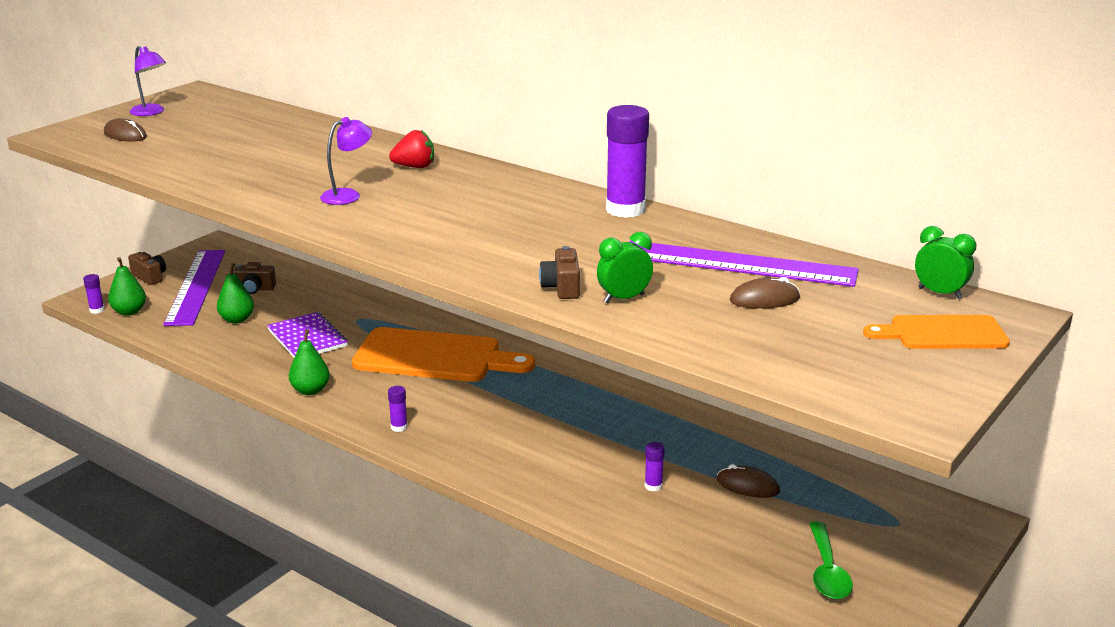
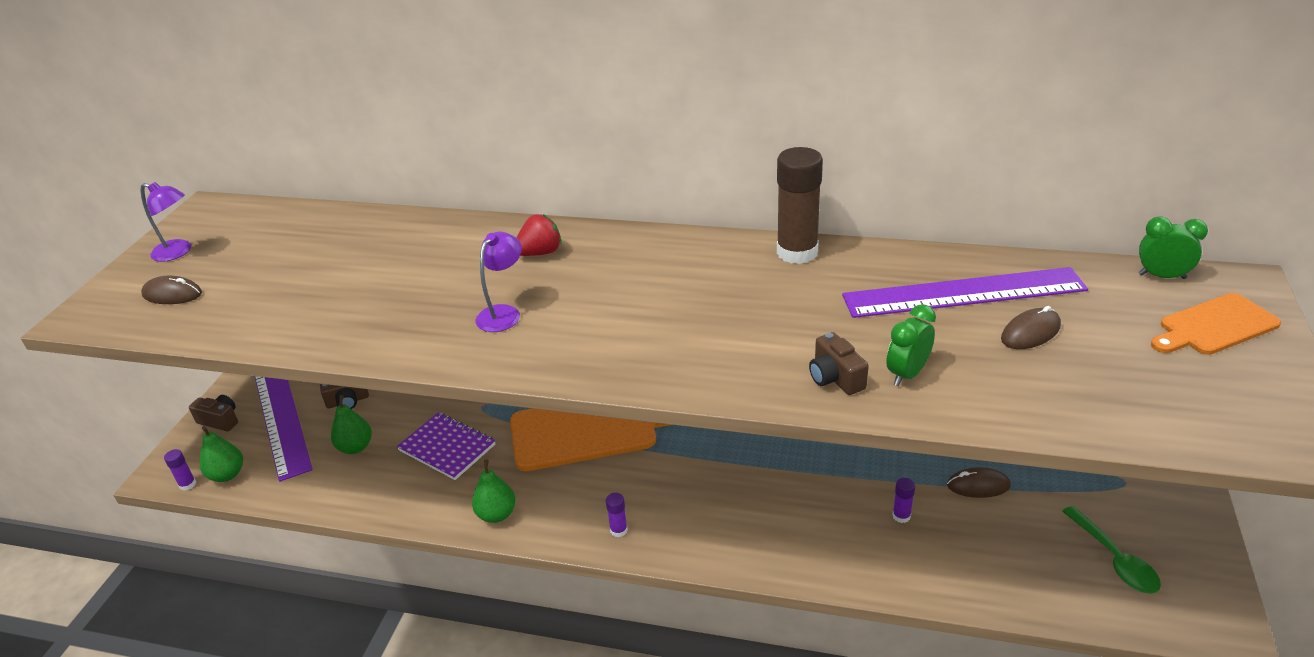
camera: 20 degrees left, 10 degrees up
purple glue stick [606,105,649,218] -> brown glue stick [777,147,823,264]

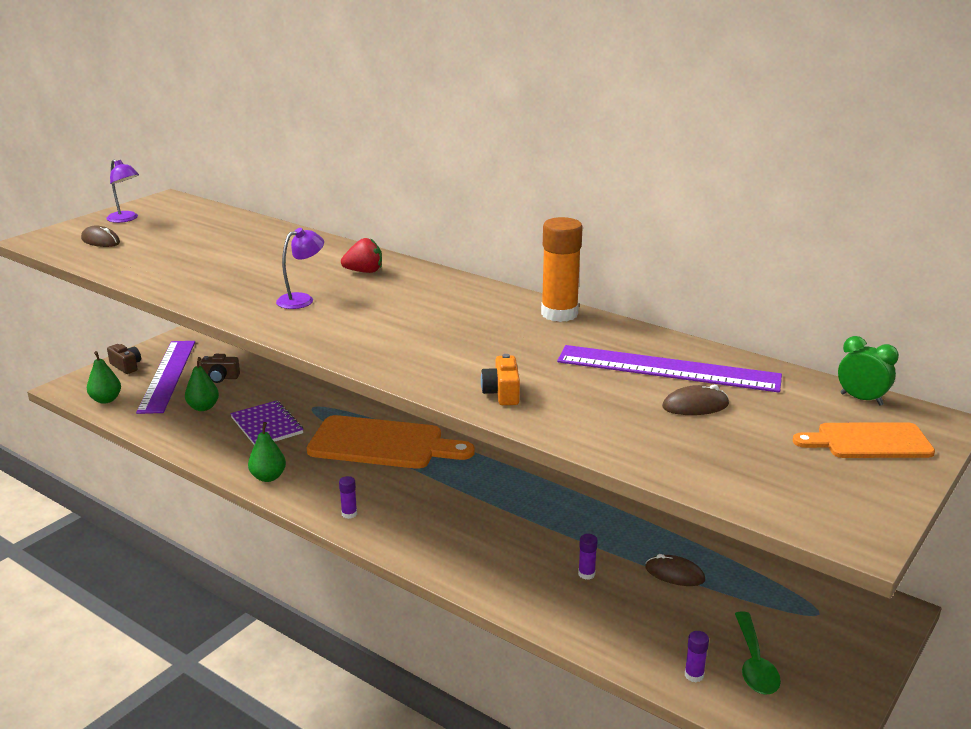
camera: 20 degrees right, 10 degrees down
purple glue stick [164,449,196,491] -> purple glue stick moved to [685,631,709,682]
brown glue stick [777,147,823,264] -> orange glue stick [541,217,583,322]
brown camera [809,332,869,395] -> orange camera [481,354,520,405]
green clock [886,304,936,386] -> none

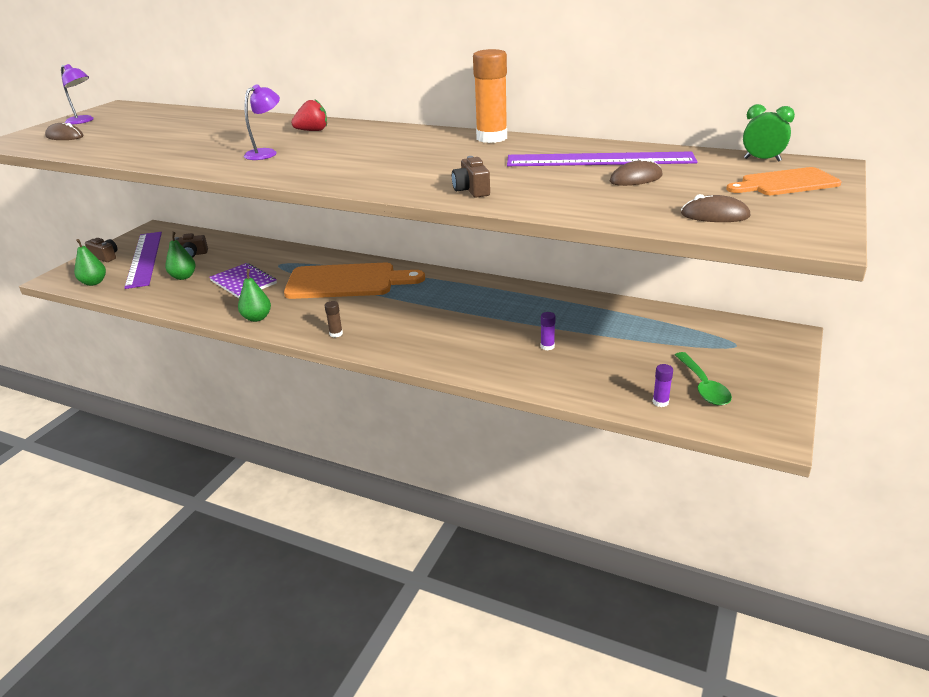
camera: 10 degrees left, 5 degrees up
purple glue stick [339,476,357,519] -> brown glue stick [324,301,343,338]
orange camera [481,354,520,405] -> brown camera [452,156,490,198]
brown mouse [645,554,705,586] -> brown mouse moved to [681,194,750,222]

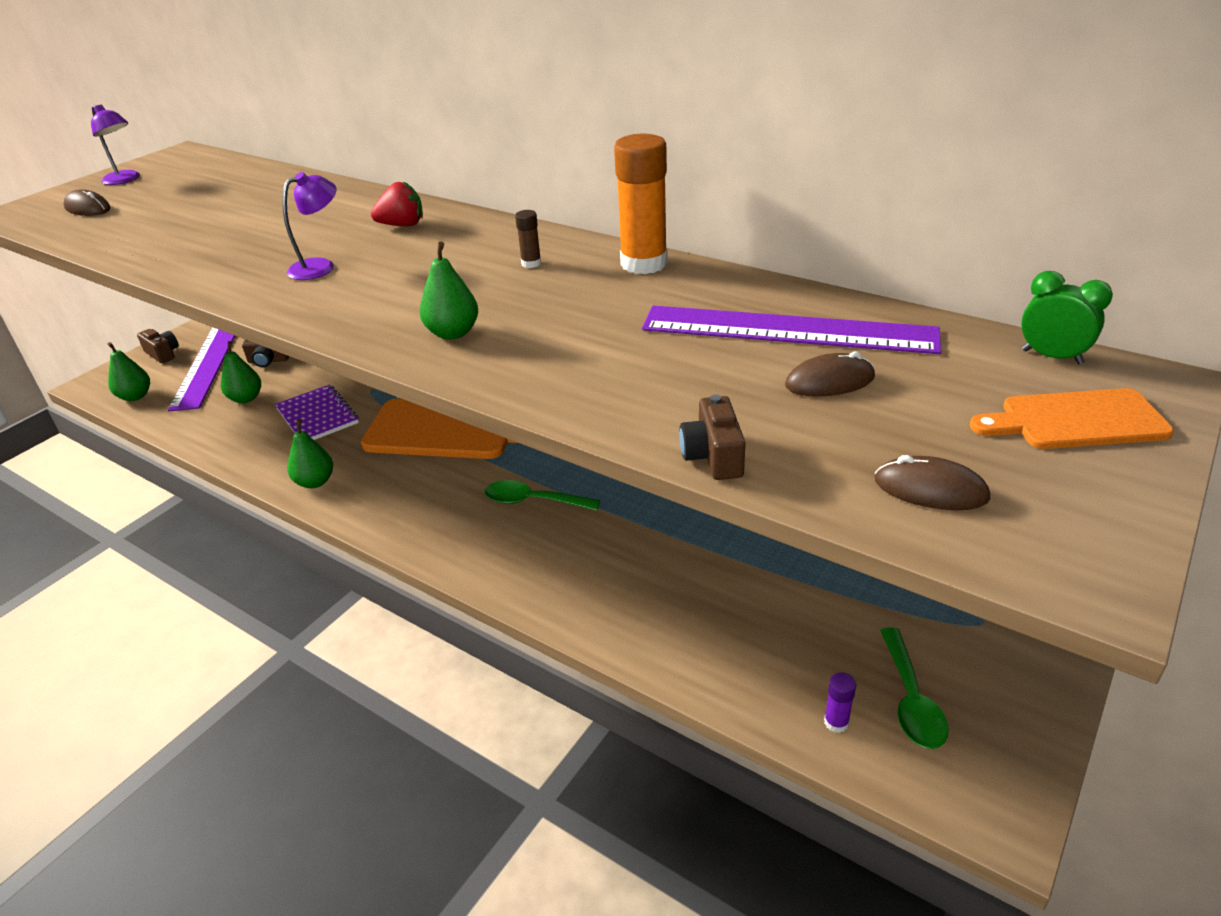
camera: 10 degrees right, 5 degrees up
brown glue stick [324,301,343,338] -> brown glue stick moved to [515,210,541,268]
brown camera [452,156,490,198] -> brown camera moved to [679,394,746,480]
purple glue stick [541,312,556,350] -> none
none -> green pear [420,241,478,340]
none -> green spoon [484,480,600,511]

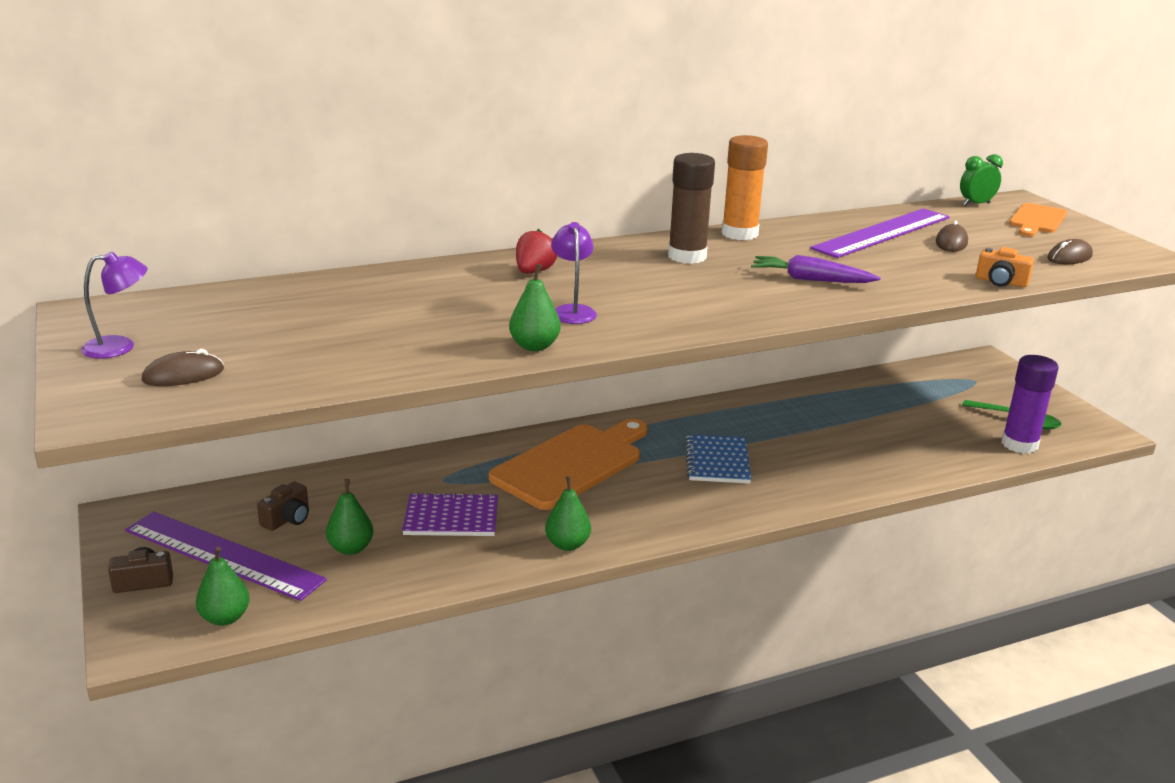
camera: 60 degrees left, 10 degrees down
green pear [420,241,478,340] -> green pear moved to [509,264,561,351]
green spoon [484,480,600,511] -> blue notebook [685,434,751,484]
brown glue stick [515,210,541,268] -> brown glue stick [668,153,715,264], size x2.29
brown camera [679,394,746,480] -> orange camera [976,247,1034,287]
purple glue stick [824,672,856,733] -> purple glue stick [1002,355,1059,454], size x2.29
none -> purple carrot [751,255,880,283]

